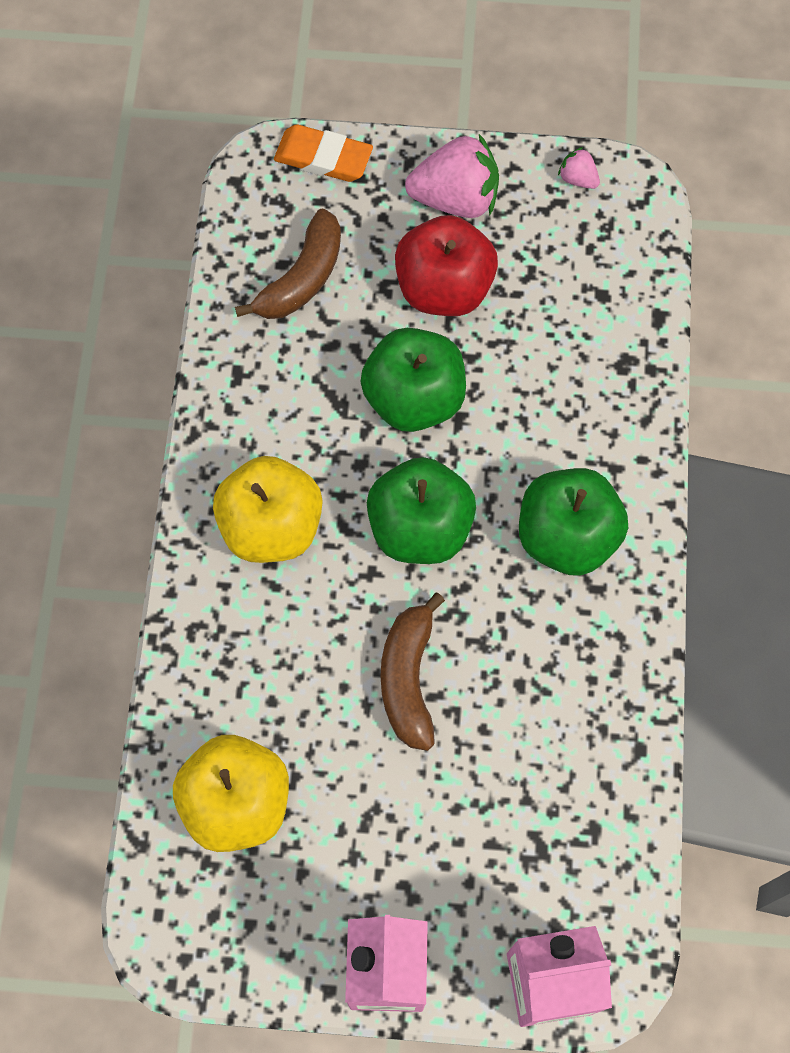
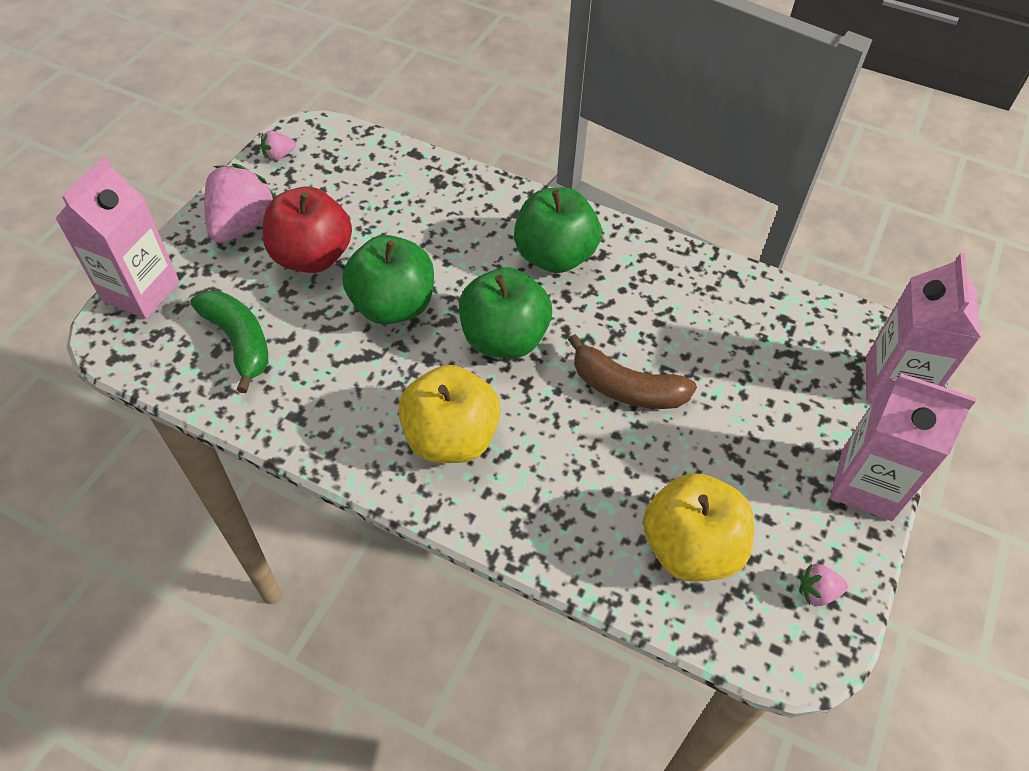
camera: 70 degrees left, 15 degrees down
brown banana [235,209,341,319] -> green banana [190,291,268,393]
orange eraser [274,124,373,182] -> pink carton [55,157,180,319]
none -> pink strawberry [799,563,848,606]

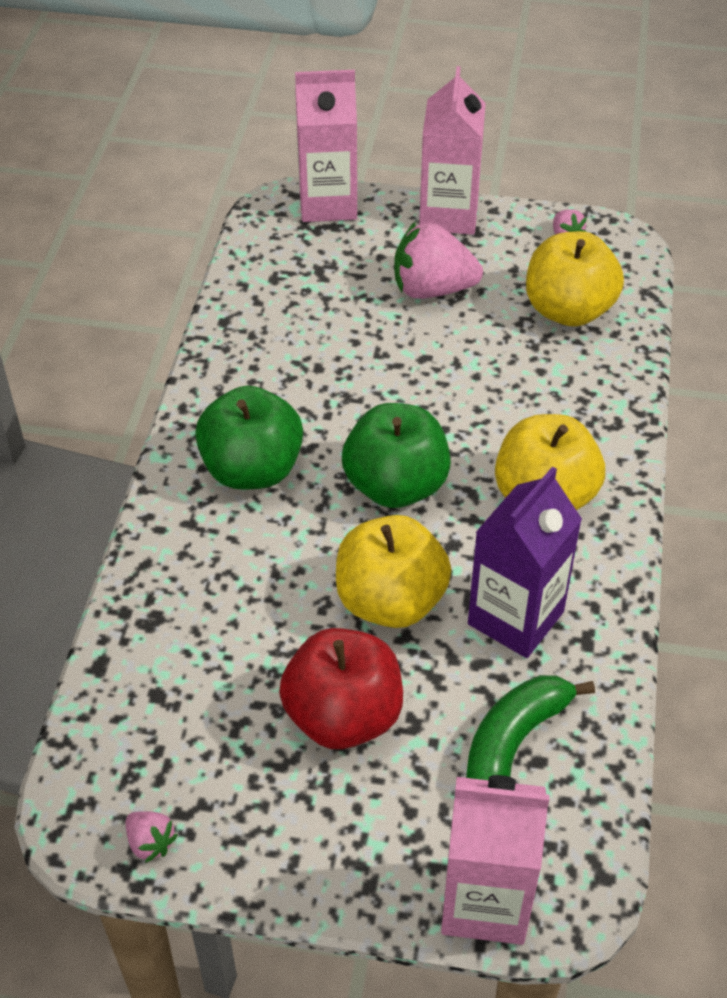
camera: 105 degrees left, 5 degrees down
pink strawberry [204,164,275,243] -> pink strawberry moved to [394,221,483,299]
green apple [342,235,434,324] -> yellow apple [336,515,451,628]
brown banana [568,334,697,409] -> none
none -> purple carton [468,466,582,658]

